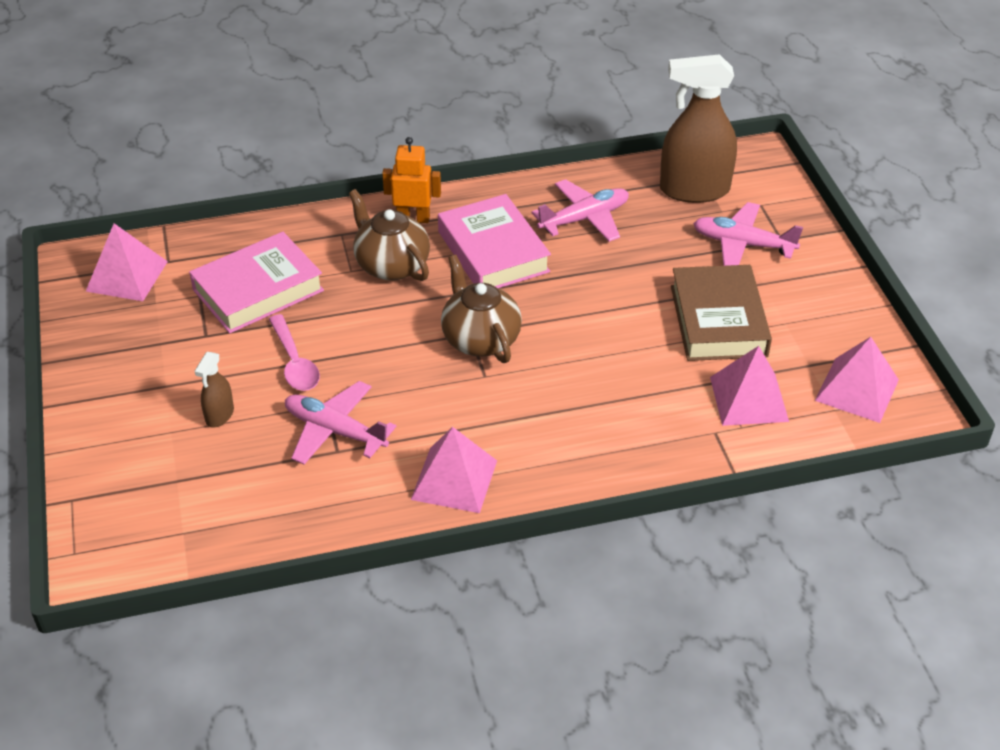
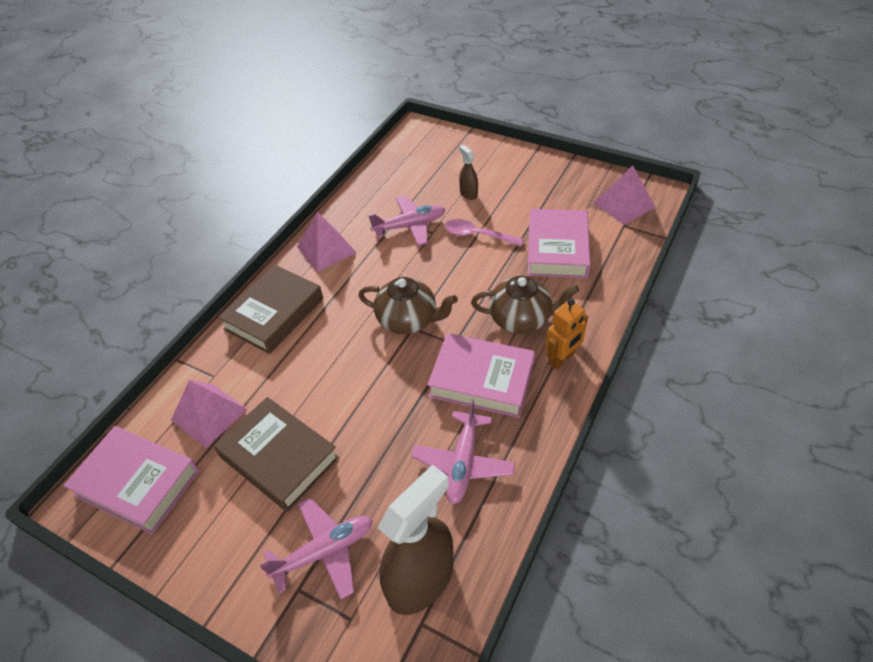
camera: 135 degrees right, 5 degrees up
pink pyramid [815,337,899,423] -> pink book [63,426,199,534]
none -> brown book [218,265,323,354]

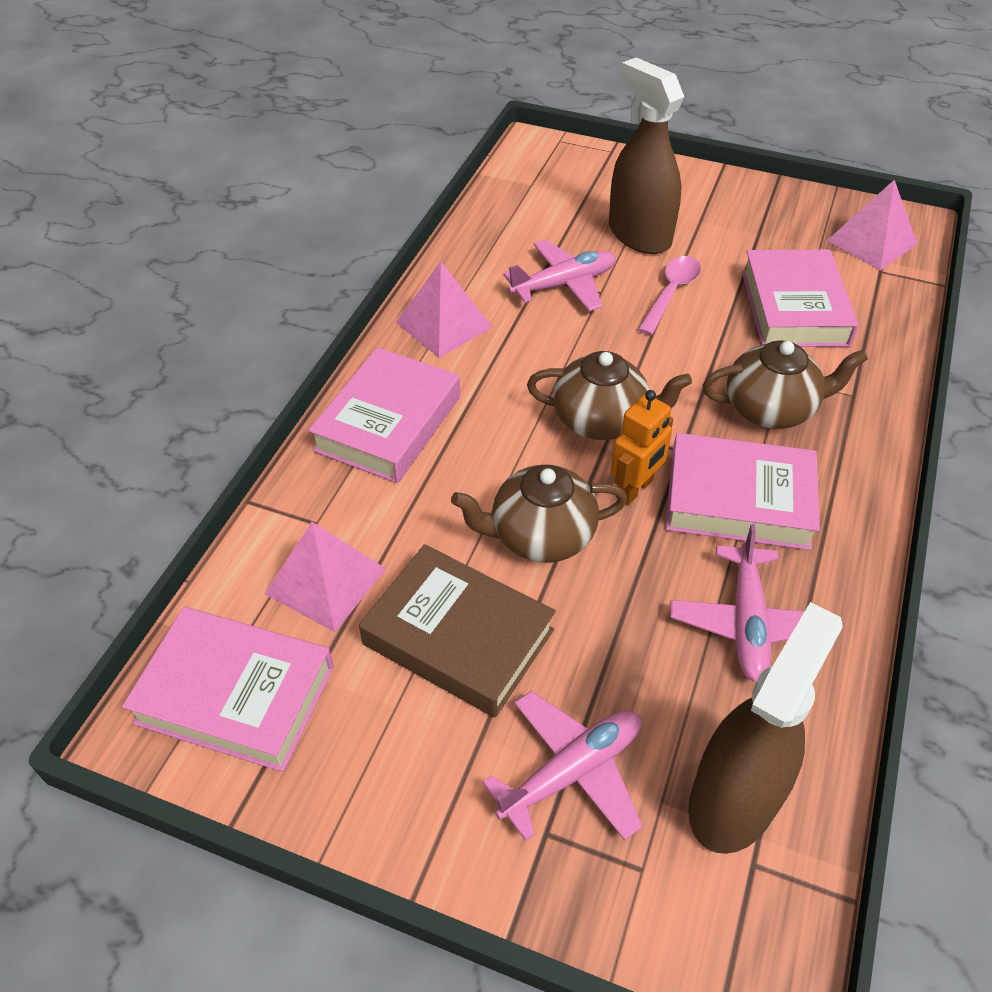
camera: 10 degrees left, 0 degrees up
brown book [218,265,323,354] -> pink book [308,347,460,483]
pink spoon [445,219,524,246] -> pink spoon turned 105 degrees clockwise [638,256,701,335]
brown spray bottle [459,145,478,200] -> brown spray bottle [609,57,684,254], size x2.16
orange robot [545,299,588,369] -> orange robot moved to [611,390,673,505]
none -> brown teapot [451,465,627,563]

